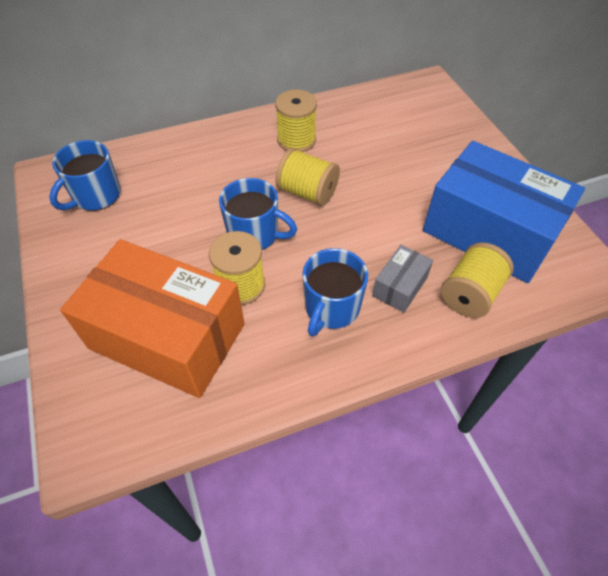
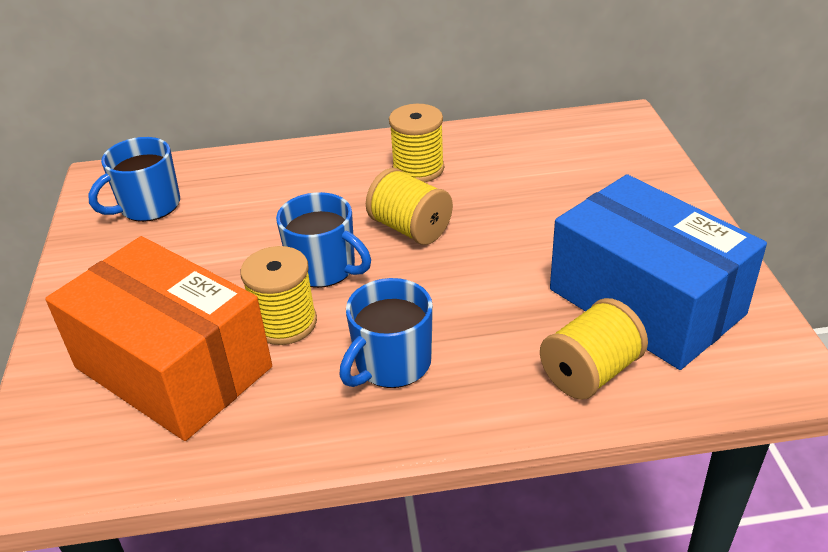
camera: 15 degrees right, 15 degrees down
grey box [372,245,433,313] -> none

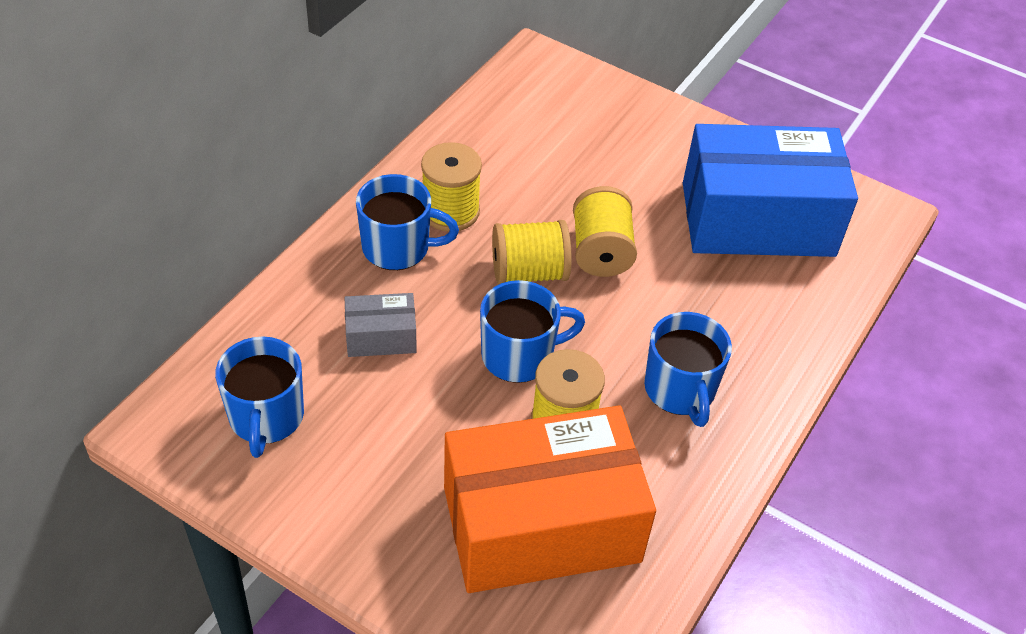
camera: 55 degrees left, 10 degrees up
yellow spool [540,298,648,400] -> yellow spool moved to [573,186,637,277]
none -> grey box [345,293,417,357]
none -> blue mug [356,174,459,270]

